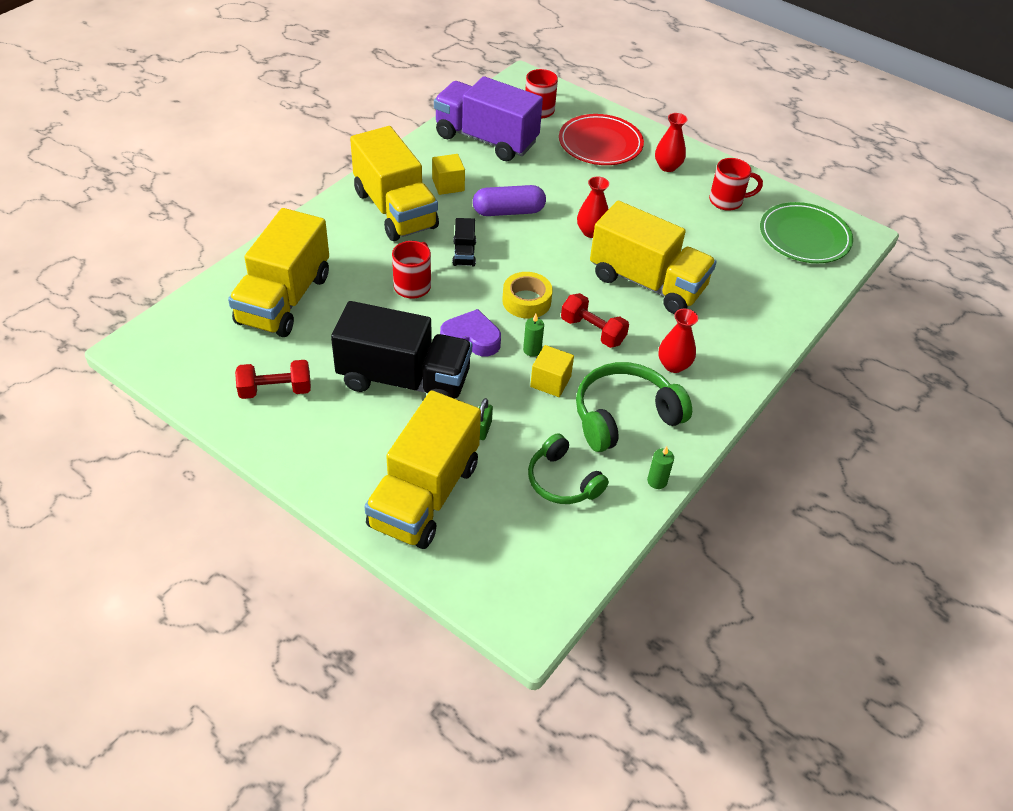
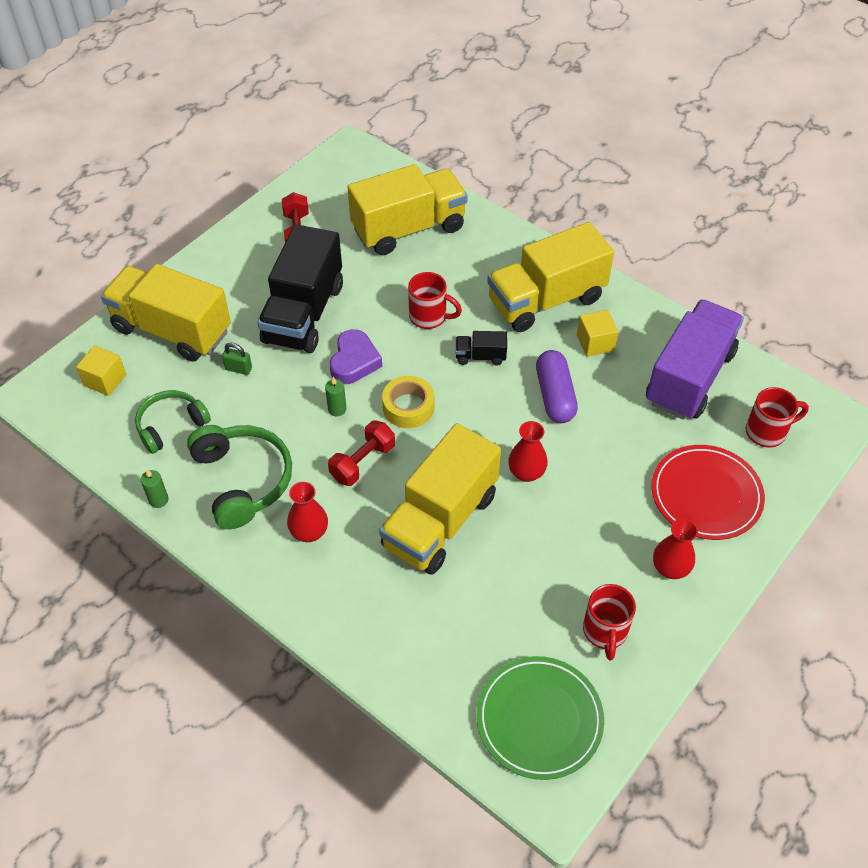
camera: 95 degrees right, 5 degrees up
yellow truck [228,208,329,337] -> yellow truck turned 135 degrees clockwise [348,164,468,255]
yellow cube [530,345,574,397] -> yellow cube moved to [76,345,126,396]

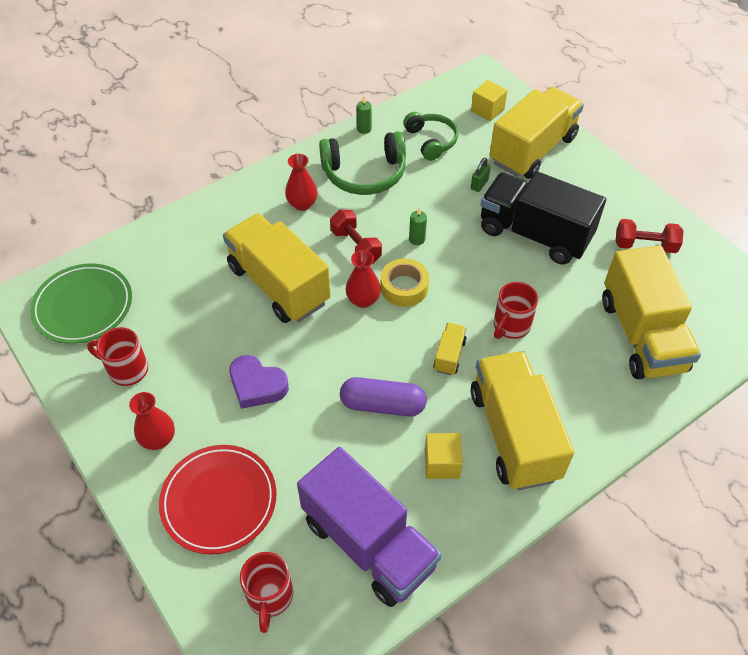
camera: 105 degrees right, 0 degrees up
purple heart [330,329,382,384] -> purple heart moved to [229,355,289,409]
black truck [456,331,507,366] -> yellow truck [433,323,467,375]
red vase [508,421,548,482] -> red vase moved to [346,250,381,308]

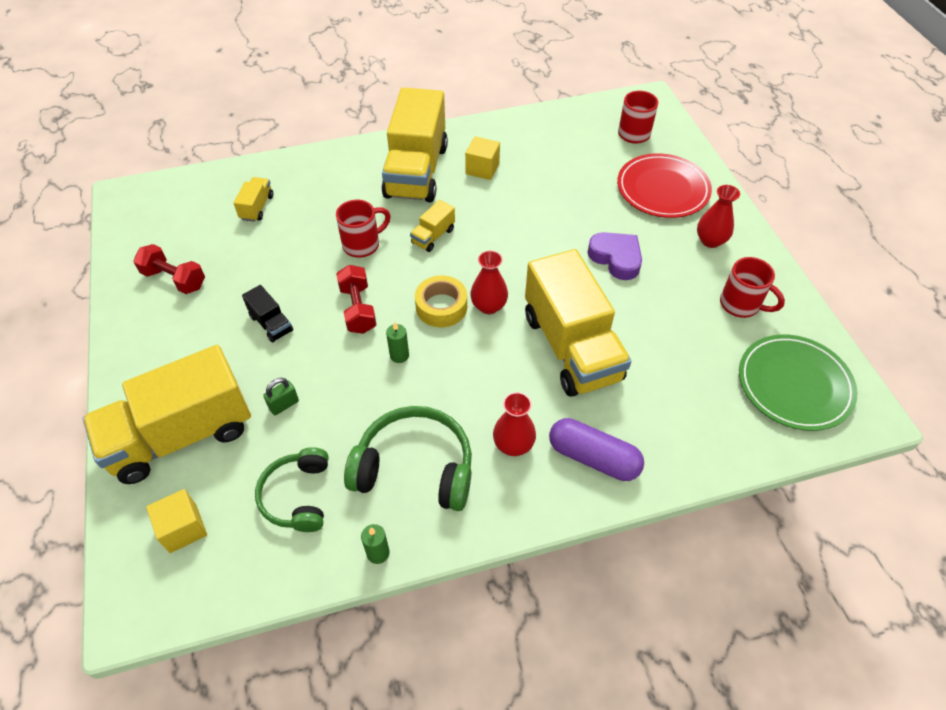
camera: 160 degrees left, 0 degrees up
purple truck [297,447,441,607] -> none
red dumbbell [330,210,382,264] -> red dumbbell moved to [336,265,377,334]
purple capsule [340,377,427,417] -> purple capsule moved to [549,418,644,481]
black truck [480,171,606,264] -> black truck [242,285,293,343], size x0.42
yellow truck [602,245,701,379] -> yellow truck [234,177,273,222], size x0.42

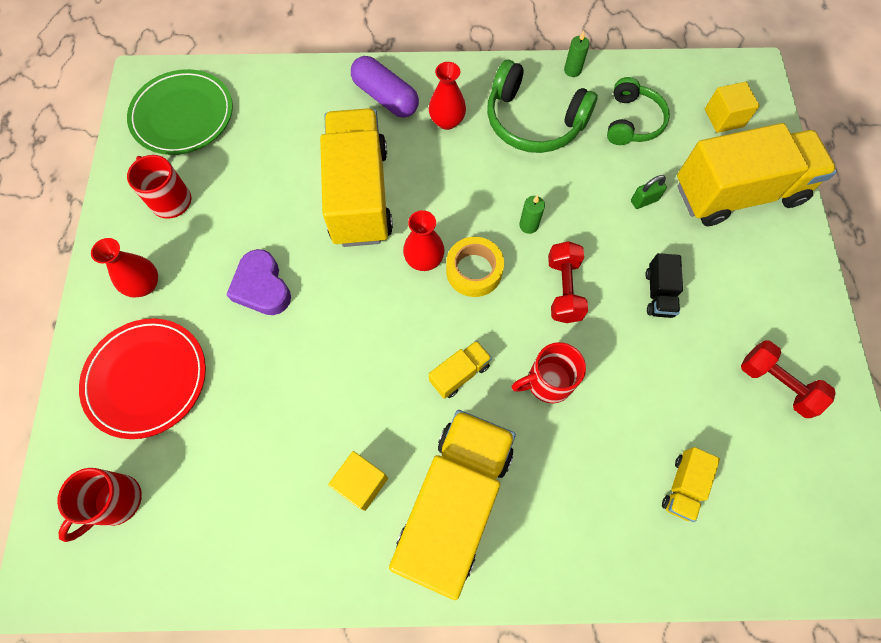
camera: 165 degrees left, 15 degrees up
black truck [242,285,293,343] -> black truck turned 150 degrees counterclockwise [645,253,683,318]

